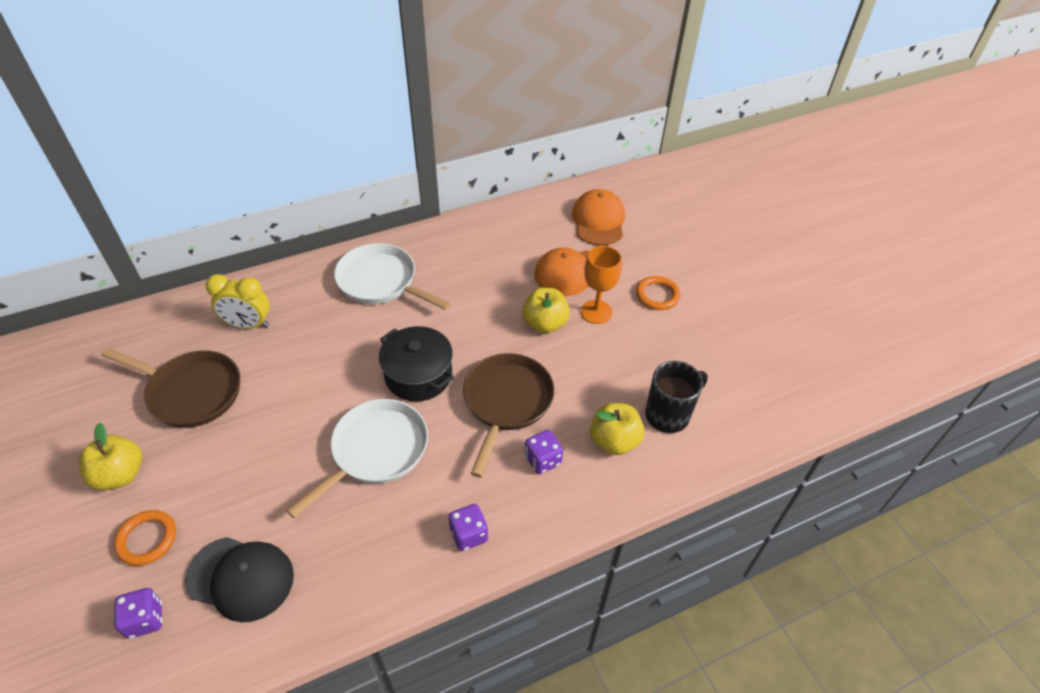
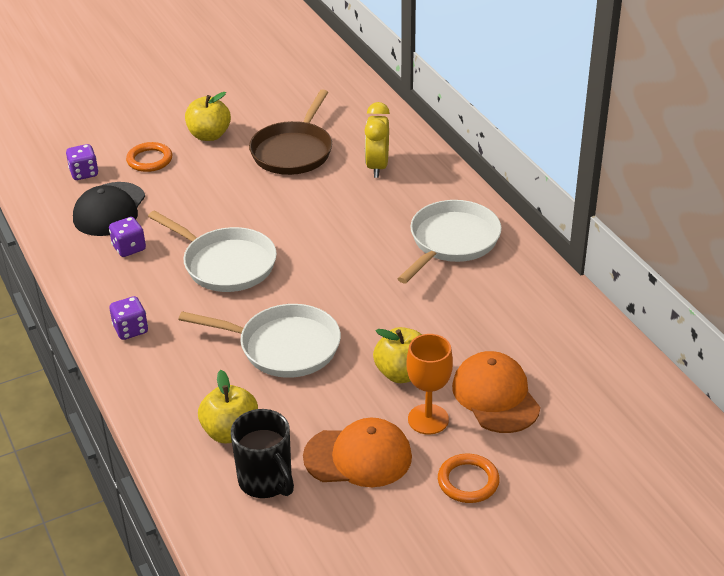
camera: 90 degrees right, 10 degrees down
black pot [379,326,454,402] -> none
brown pan [463,353,554,478] -> white pan [178,304,341,378]
purple dice [525,430,563,474] -> purple dice moved to [109,217,146,257]
orange cap [572,189,625,245] -> orange cap moved to [303,418,412,487]

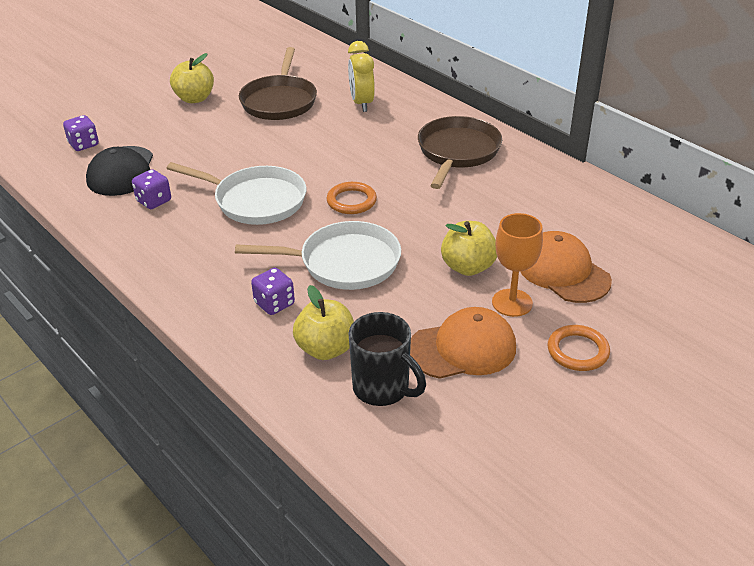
camera: 15 degrees left, 0 degrees up
purple dice [110,296,148,340] -> purple dice moved to [251,268,295,315]
orange ring [126,142,173,172] -> orange ring moved to [327,182,377,214]
white pan [397,200,502,284] -> brown pan [418,116,502,189]

